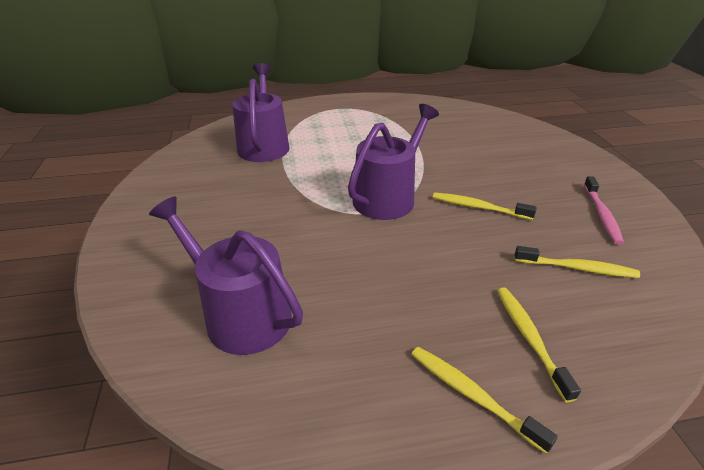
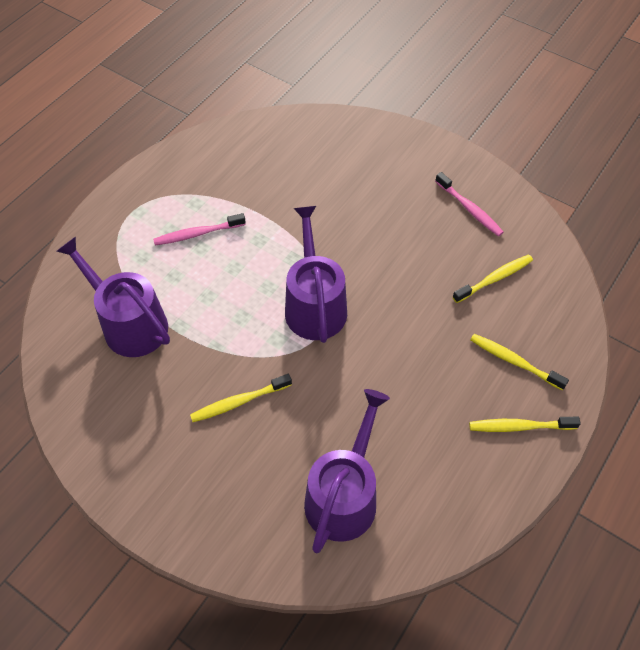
camera: 45 degrees left, 20 degrees up
purple watering can [149,197,303,355] -> purple watering can turned 120 degrees clockwise [304,389,390,553]
yellow toothbrush [433,192,537,220] -> yellow toothbrush moved to [190,374,292,422]
none -> pink toothbrush [153,213,246,246]

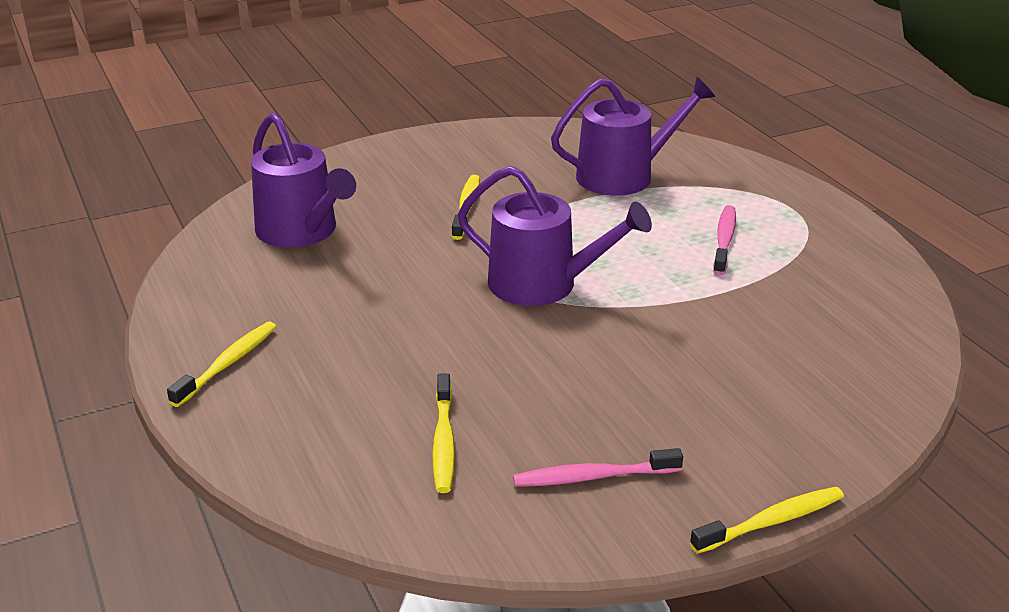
camera: 120 degrees right, 25 degrees down
yellow toothbrush [470,334,569,390] -> yellow toothbrush moved to [690,487,844,554]

